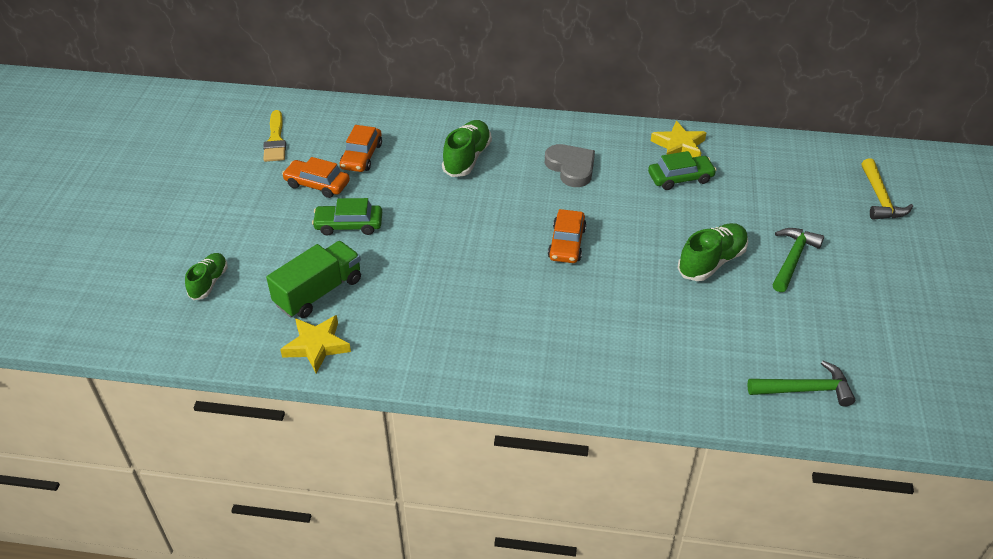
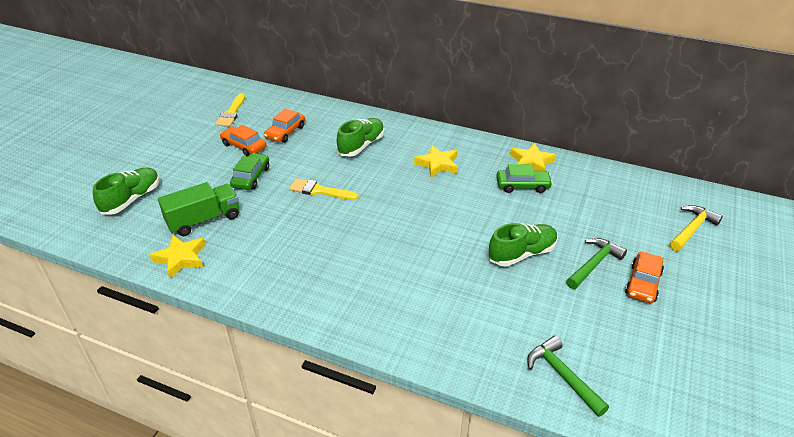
camera: 15 degrees right, 5 degrees down
green shoe [185,253,228,300] -> green shoe [93,167,160,215], size x1.53
green car [312,198,382,235] -> green car turned 90 degrees clockwise [230,153,269,190]
grey heart [545,144,595,187] -> yellow star [414,145,458,178]
orange car [548,209,586,263] -> orange car moved to [625,251,664,303]
green hammer [747,361,855,407] -> green hammer turned 135 degrees counterclockwise [527,336,609,417]
yellow hammer [862,158,913,220] -> yellow hammer turned 150 degrees counterclockwise [669,205,723,251]
none -> yellow brush [289,178,359,200]

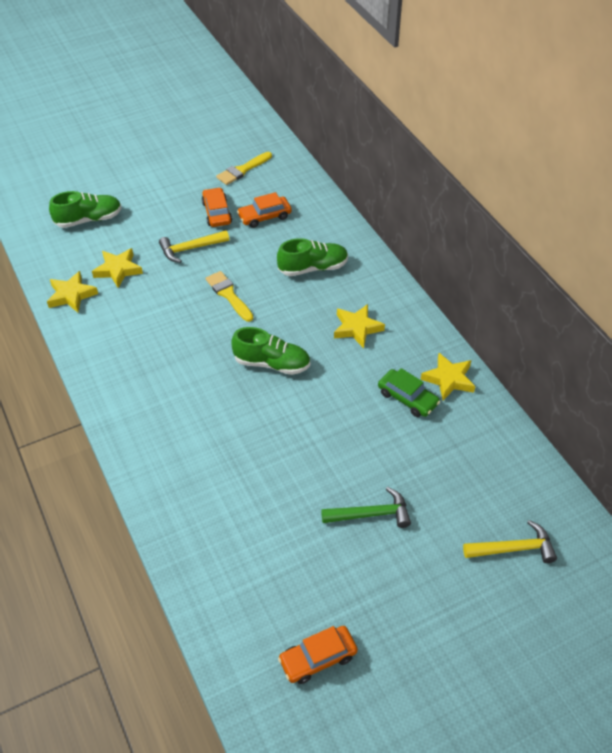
camera: 40 degrees right, 10 degrees up
green truck [158,182,239,236] -> yellow star [92,248,143,288]
green car [230,153,269,190] -> yellow hammer [159,230,229,263]
green shoe [488,223,558,267] -> green shoe moved to [232,327,310,375]
green hammer [527,336,609,417] -> none
orange car [625,251,664,303] -> orange car moved to [278,626,358,684]

